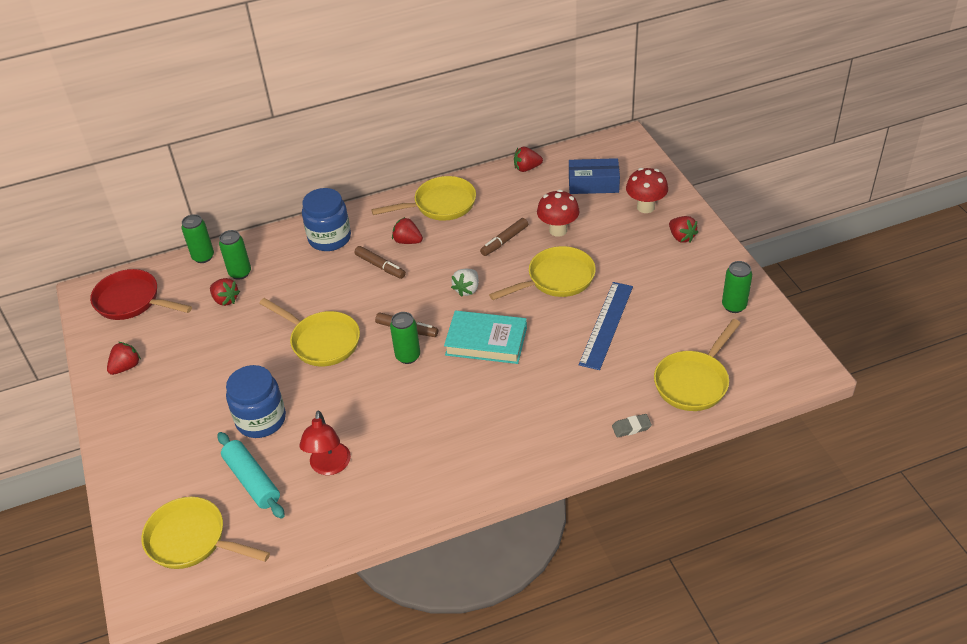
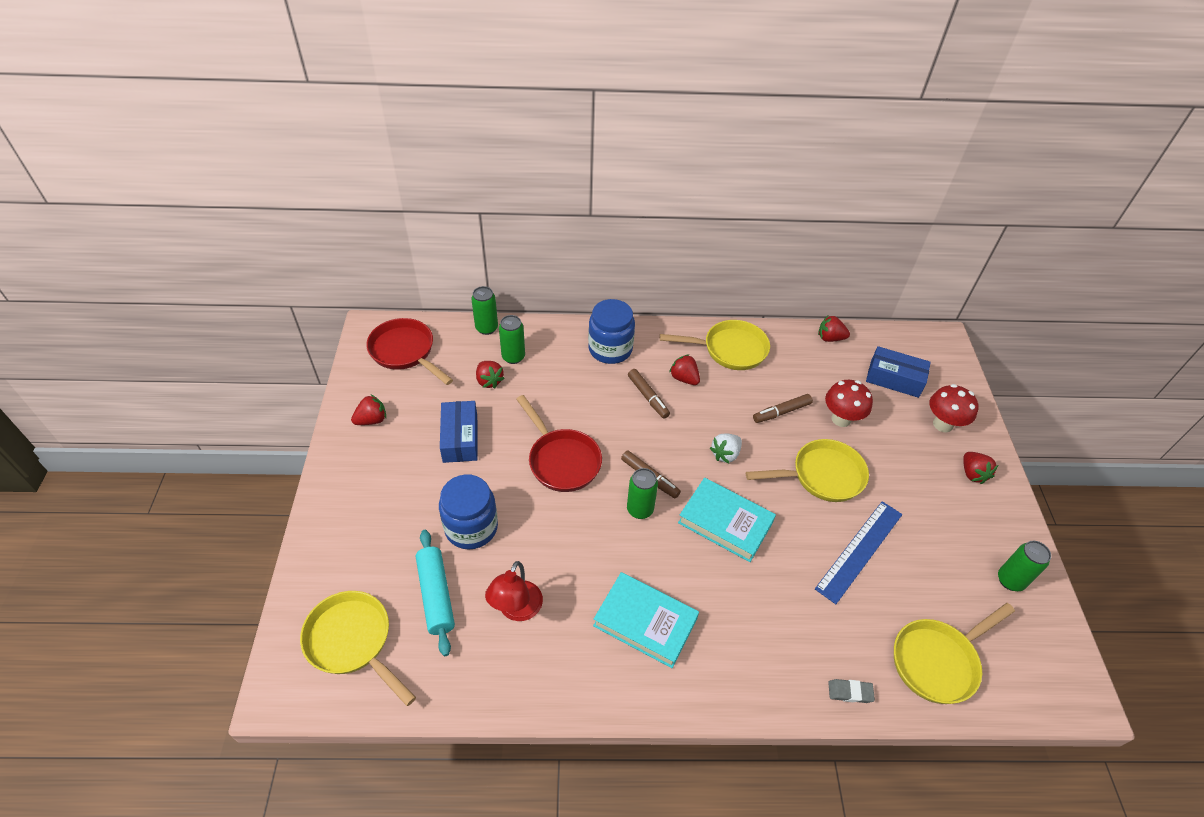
camera: 15 degrees right, 5 degrees up
yellow pan [259,298,360,367] -> red pan [516,395,602,492]
none -> blue box [440,401,478,463]
none -> turquoise book [593,572,699,668]

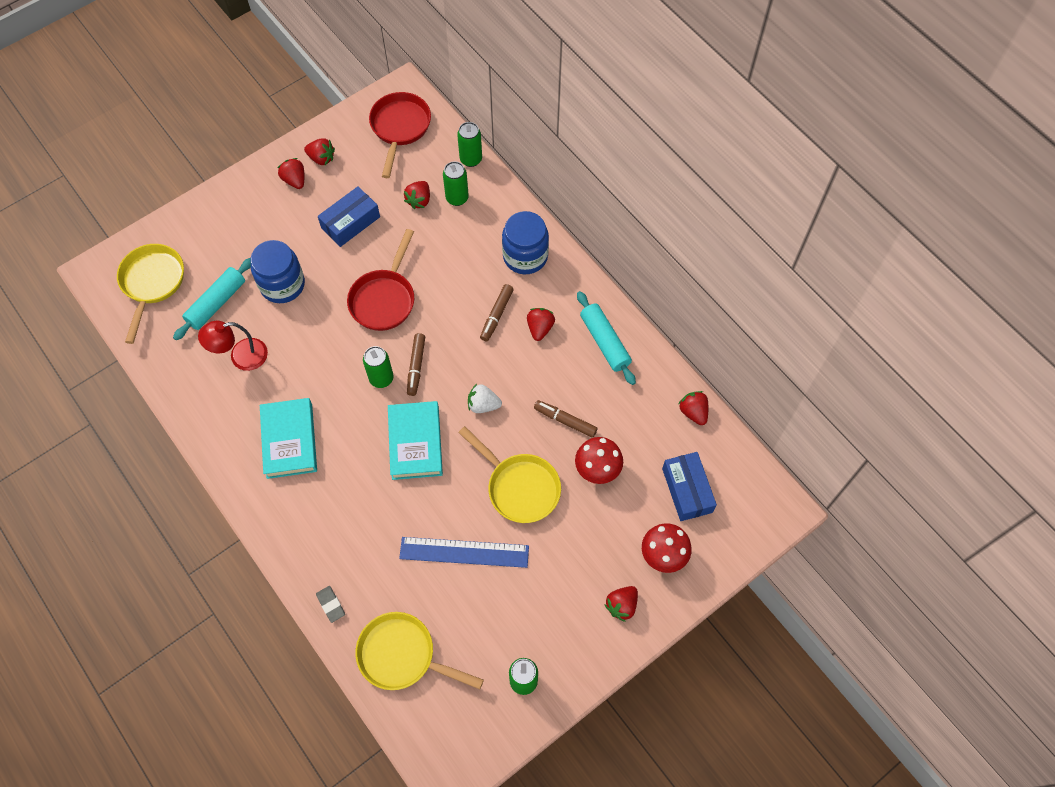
camera: 55 degrees right, 15 degrees up
yellow pan [660,320,770,370] -> turquoise rolling pin [577,291,636,385]
none -> red strawberry [278,158,304,189]

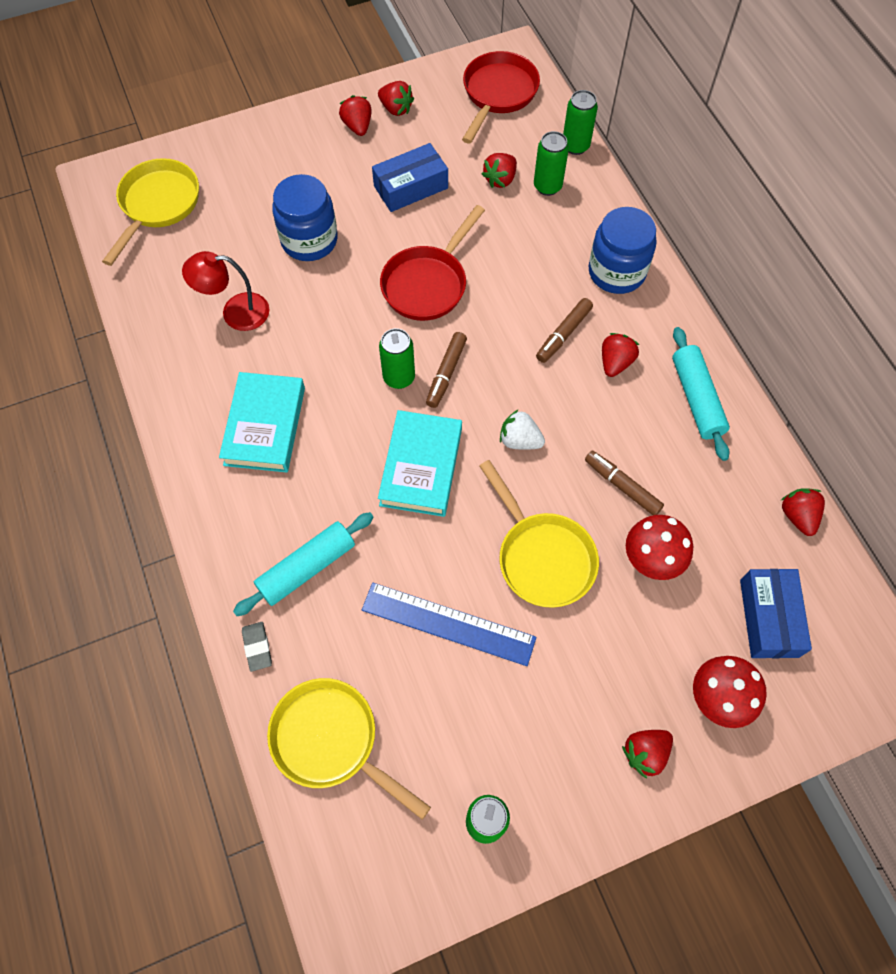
camera: 15 degrees right, 0 degrees up
turquoise rolling pin [173,258,251,340] -> turquoise rolling pin moved to [233,512,373,616]

